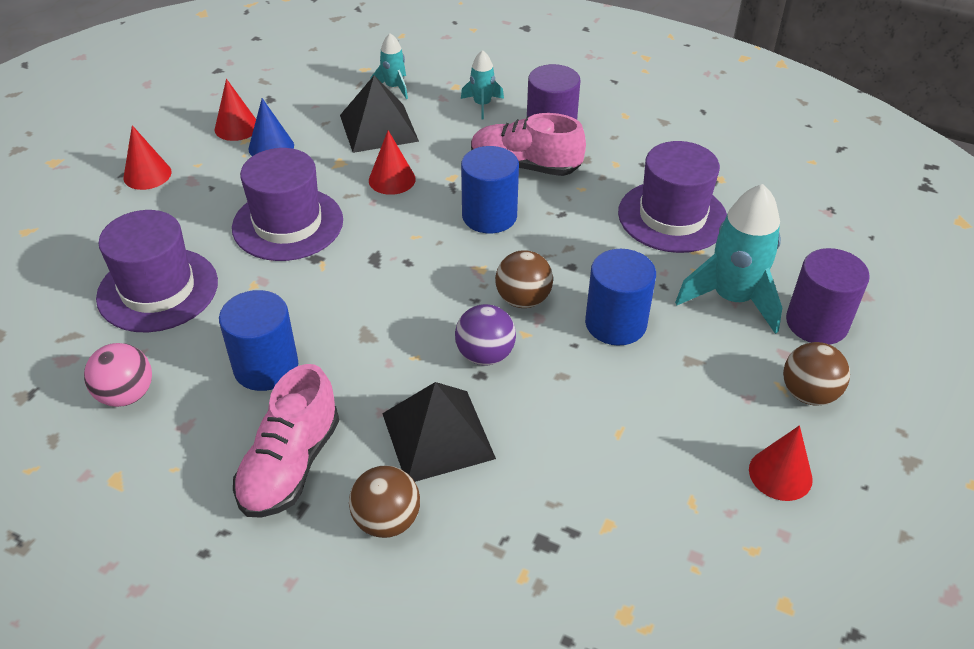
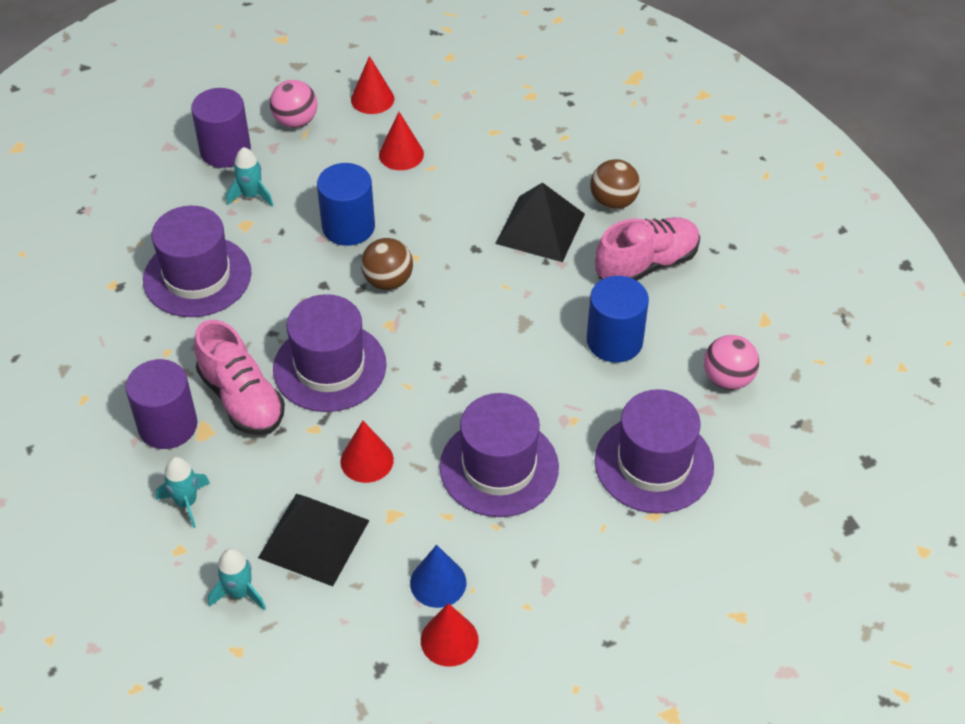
camera: 140 degrees left, 5 degrees up
red cone [123,125,172,190] -> red cone moved to [379,112,424,170]
purple ball [455,304,516,366] -> none
blue cylinder [461,146,519,233] -> purple hat [273,294,387,412]
turquoise rocket [675,184,782,334] -> turquoise rocket [226,147,273,206], size x0.53
brown ball [783,342,850,405] -> pink ball [270,80,317,128]

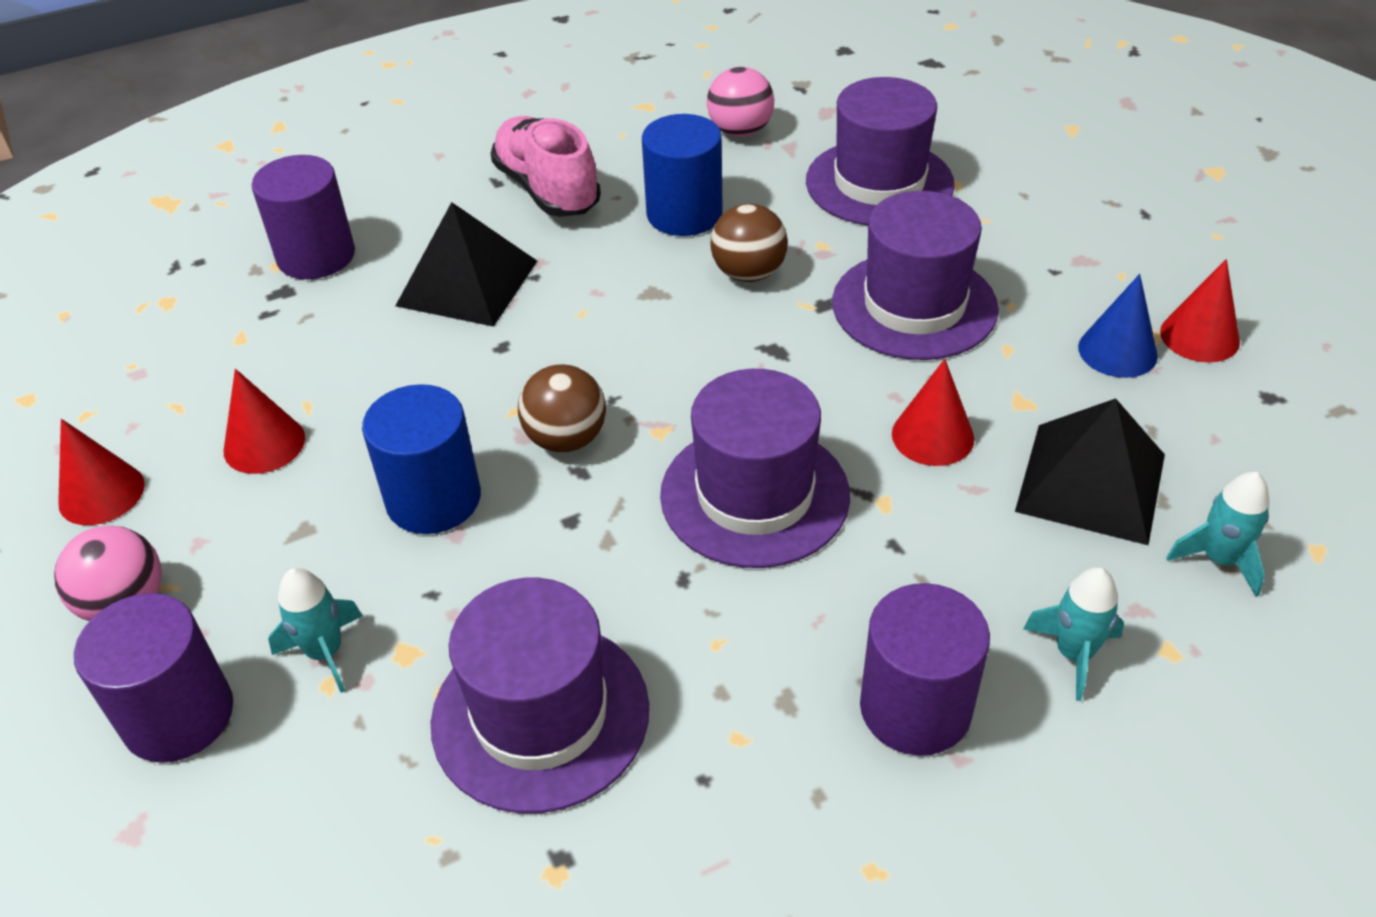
camera: 90 degrees left, 5 degrees down
pink shoe [194,320,285,435] -> none
brown ball [590,159,640,210] -> brown ball moved to [711,204,788,282]
none -> purple cylinder [251,155,355,279]

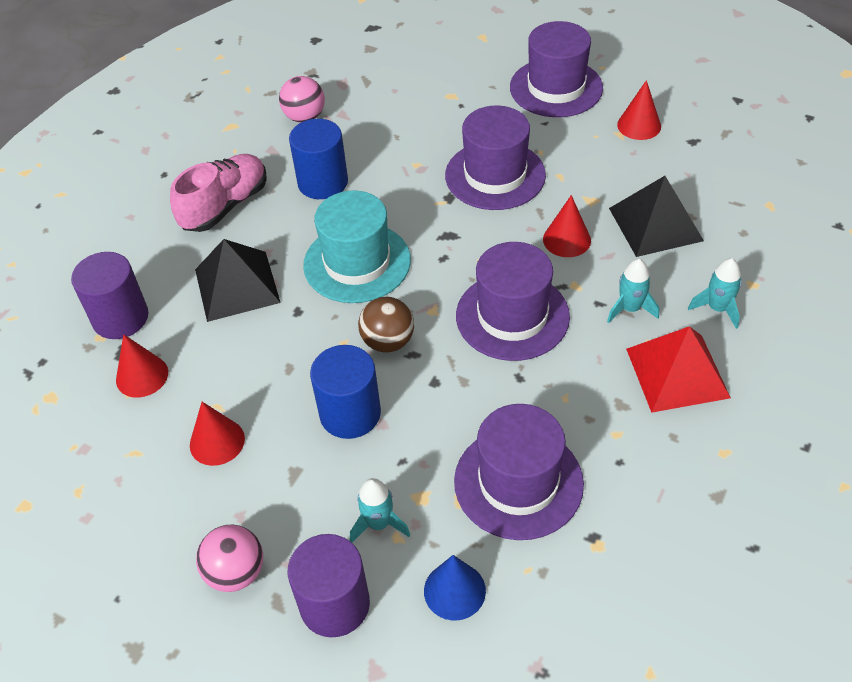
camera: 35 degrees left, 5 degrees up
red cone [58,419,145,525] -> red cone moved to [116,334,168,398]
pink shoe [490,116,601,217] -> pink shoe turned 105 degrees clockwise [170,154,267,232]
brown ball [711,204,788,282] -> none
purple hat [806,77,955,225] -> purple hat moved to [510,21,603,117]
purple cylinder [860,583,990,756] -> red pyramid [626,326,731,413]
blue cone [1078,274,1158,378] -> blue cone moved to [424,555,486,621]
turquoise rocket [1166,472,1270,597] -> turquoise rocket moved to [607,259,659,323]
none -> turquoise hat [303,190,411,303]

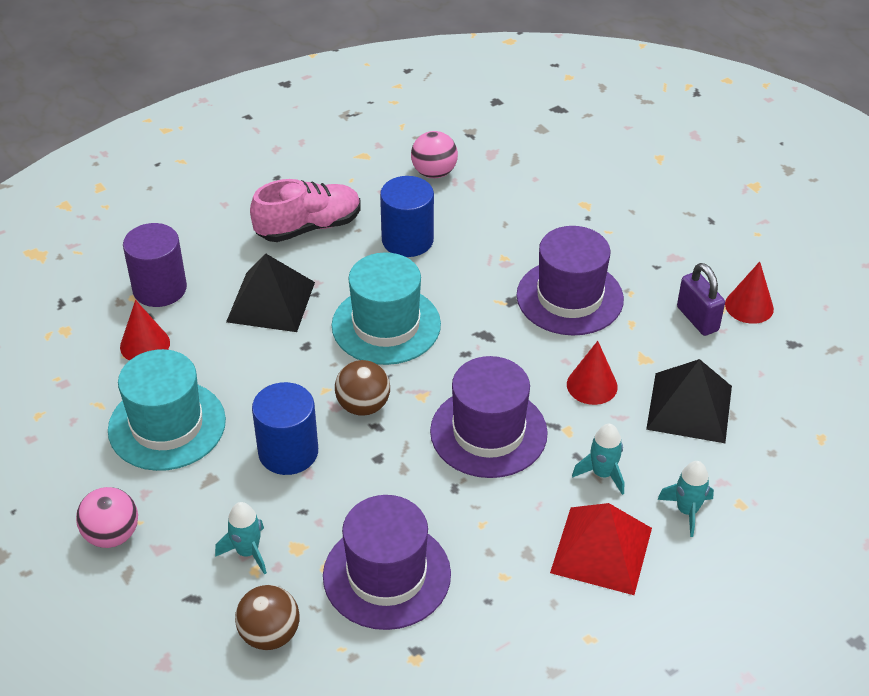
camera: 25 degrees right, 5 degrees down
red cone [190,402,245,466] -> turquoise hat [108,349,226,471]
purple cylinder [288,534,370,637] -> none
blue cone [424,555,486,621] -> brown ball [235,585,300,650]
purple hat [510,21,603,117] -> none
none -> purple padlock [677,263,725,336]

